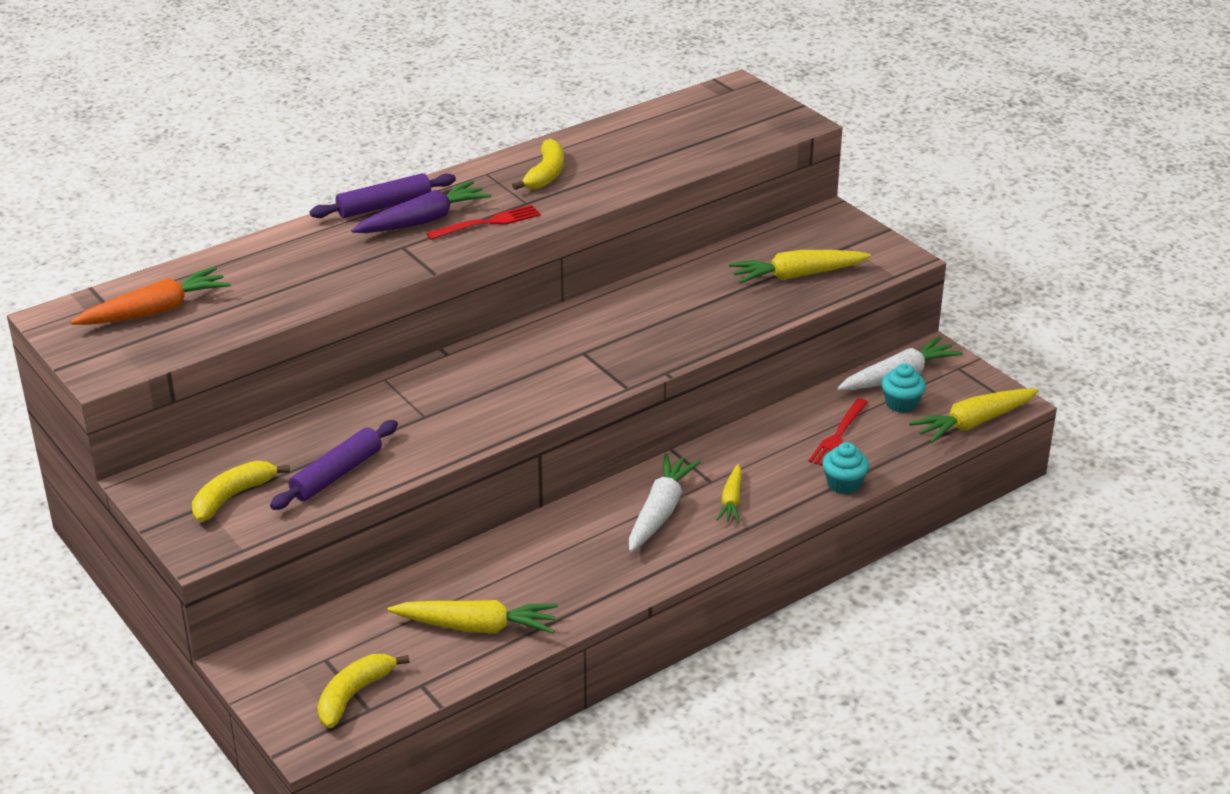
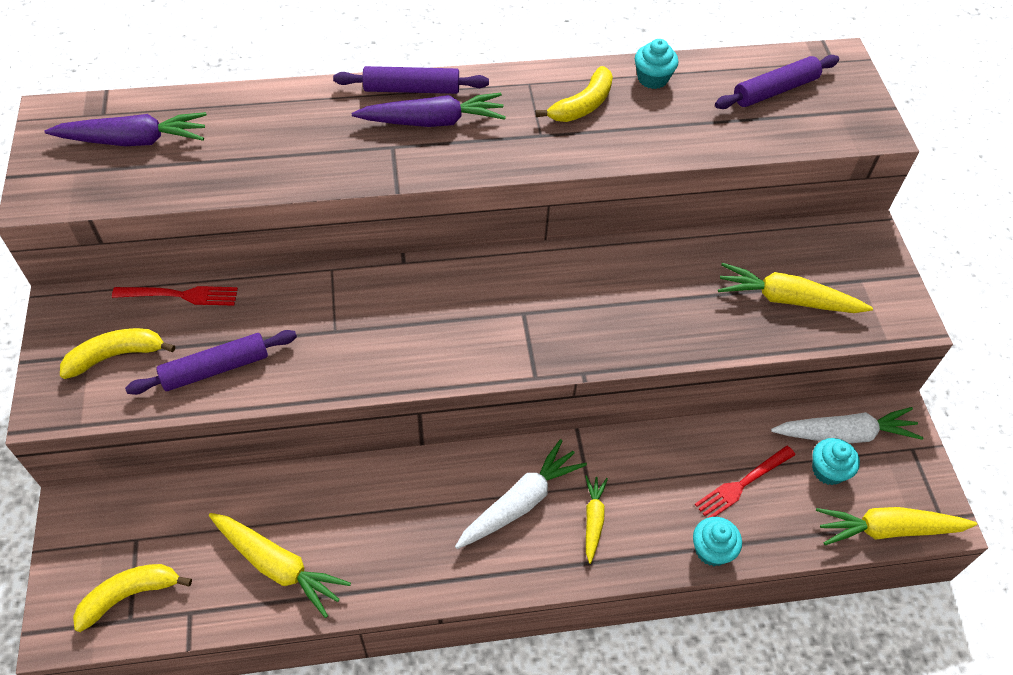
camera: 25 degrees right, 20 degrees up
orange carrot [70,267,231,325] -> purple carrot [44,112,207,146]
red fork [426,205,541,240] -> red fork moved to [112,286,238,306]
yellow carrot [717,464,742,523] -> yellow carrot turned 150 degrees clockwise [585,475,608,564]
none -> turquoise cupcake [635,39,679,89]
none -> purple rolling pin [715,55,839,109]

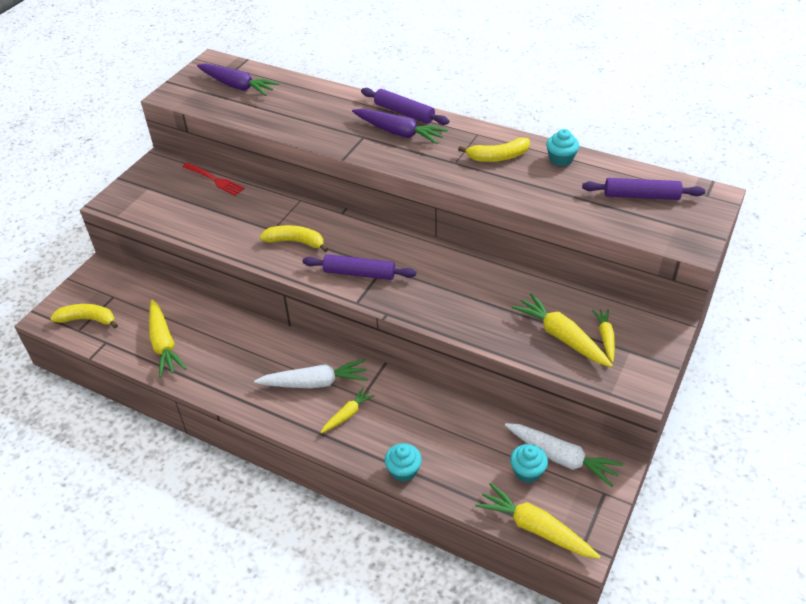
camera: 40 degrees right, 10 degrees down
yellow banana [60,328,175,379] -> yellow banana moved to [260,225,328,252]
purple rolling pin [125,330,297,395] -> purple rolling pin moved to [303,254,416,280]
red fork [695,445,795,518] -> none
none -> yellow carrot [592,309,615,362]

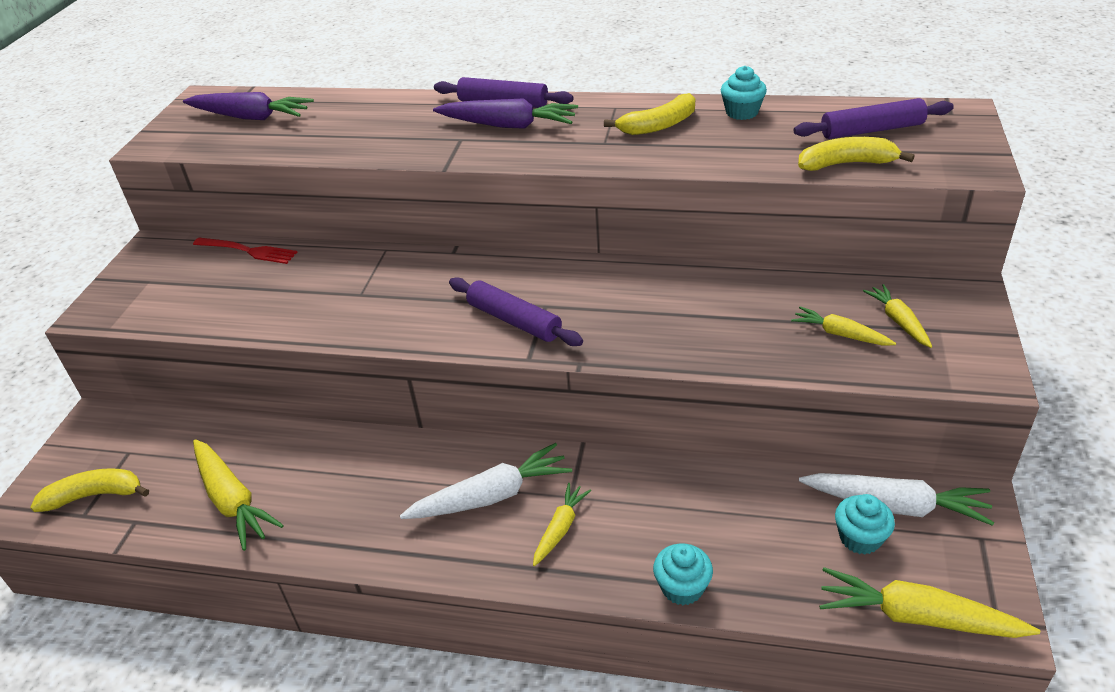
camera: 15 degrees left, 5 degrees down
yellow banana [260,225,328,252] -> yellow banana moved to [798,137,915,171]
purple rolling pin [303,254,416,280] -> purple rolling pin turned 45 degrees clockwise [449,277,583,346]
yellow carrot [512,293,613,367] -> yellow carrot [791,306,896,346], size x0.59

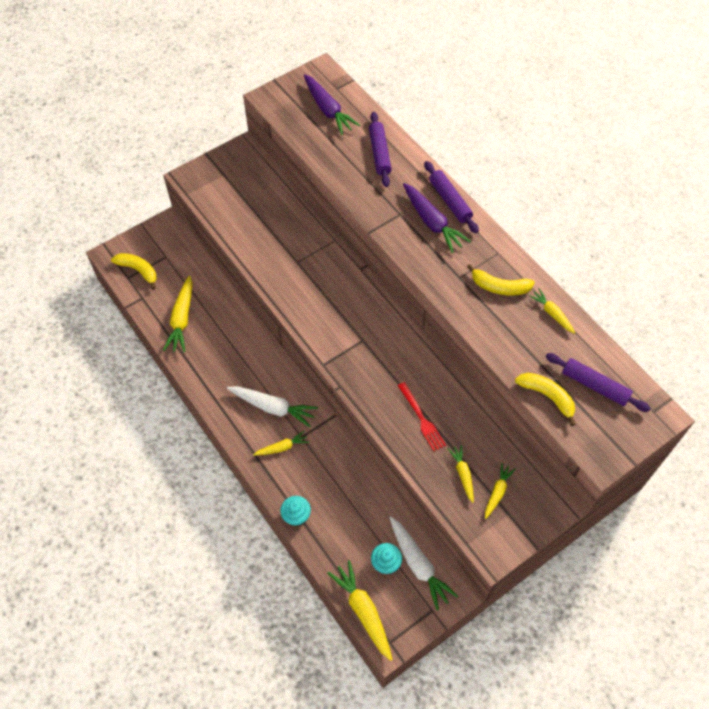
camera: 40 degrees right, 20 degrees up
red fork [193,238,298,264] -> red fork moved to [398,382,446,451]
purple rolling pin [449,277,583,346] -> purple rolling pin moved to [369,112,392,187]
turquoise cupcake [721,66,767,120] -> yellow carrot [529,288,575,334]

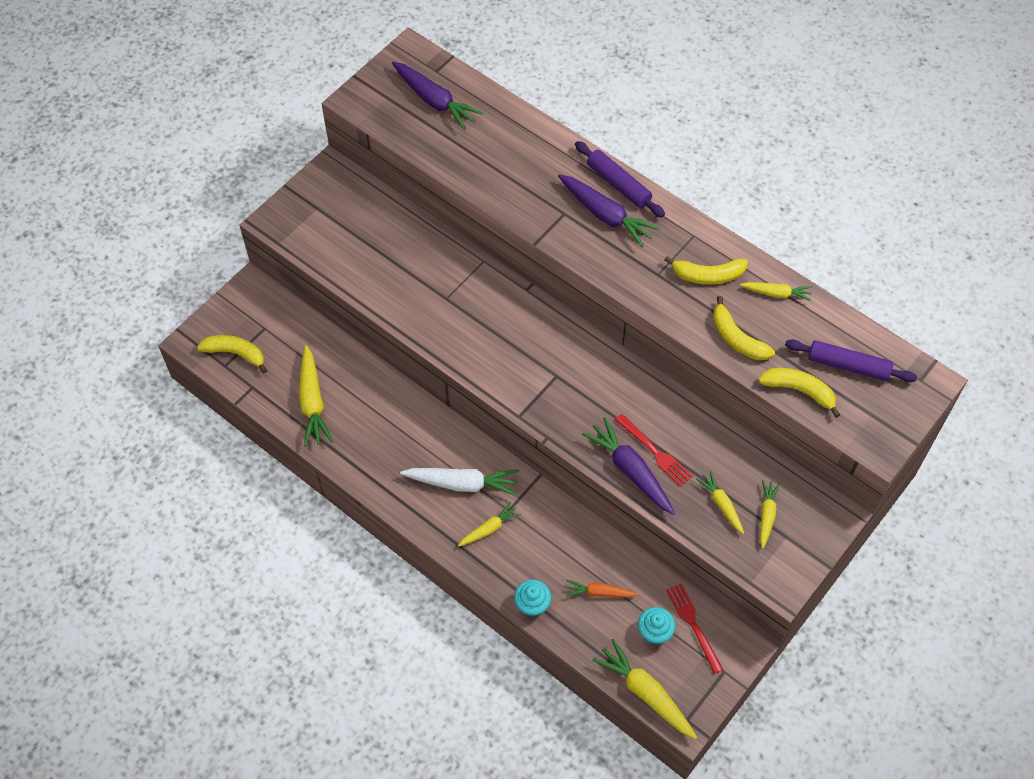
camera: 15 degrees left, 0 degrees up
purple rolling pin [369,112,392,187] -> none
white carrot [390,517,458,610] -> red fork [666,584,723,674]
yellow carrot [529,288,575,334] -> yellow carrot turned 150 degrees clockwise [740,282,812,301]
none -> orange carrot [566,580,638,597]
none -> purple carrot [582,417,675,515]
none -> yellow banana [713,296,775,360]

